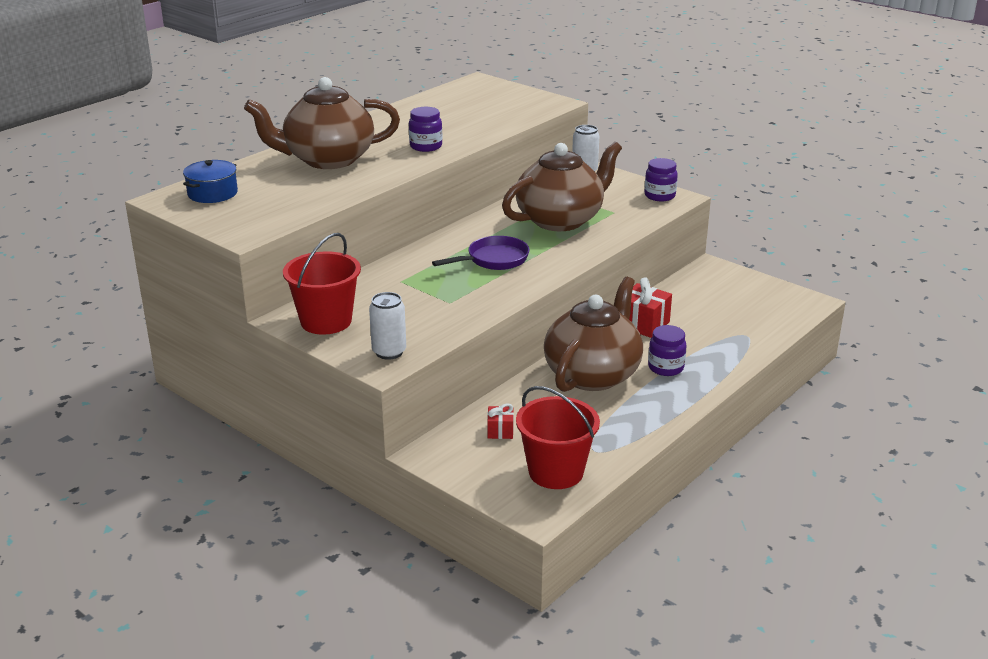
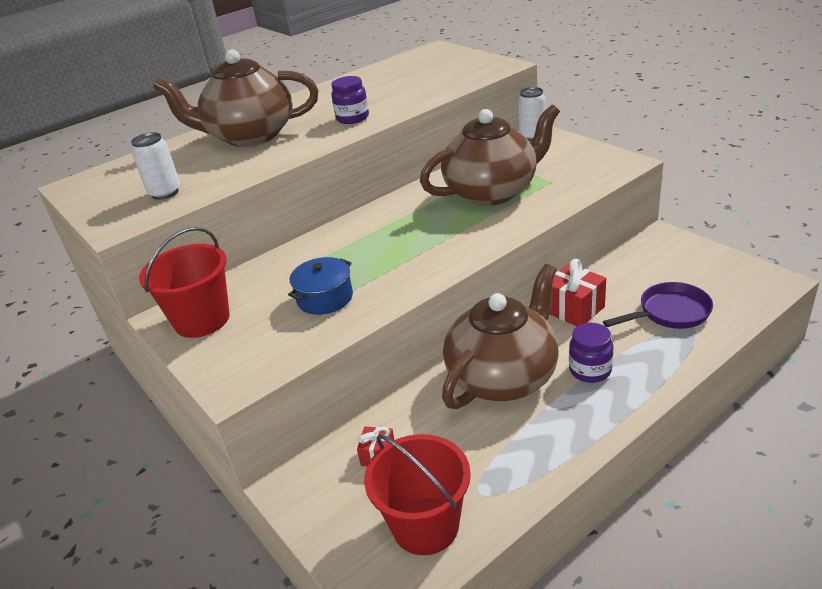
camera: 15 degrees right, 5 degrees up
blue pot [183,160,238,203] -> blue pot moved to [288,257,353,315]
white can [369,292,406,360] -> white can moved to [131,132,180,200]
purple pan [432,236,529,270] -> purple pan moved to [603,282,713,329]
purple jar [644,158,678,201] -> none

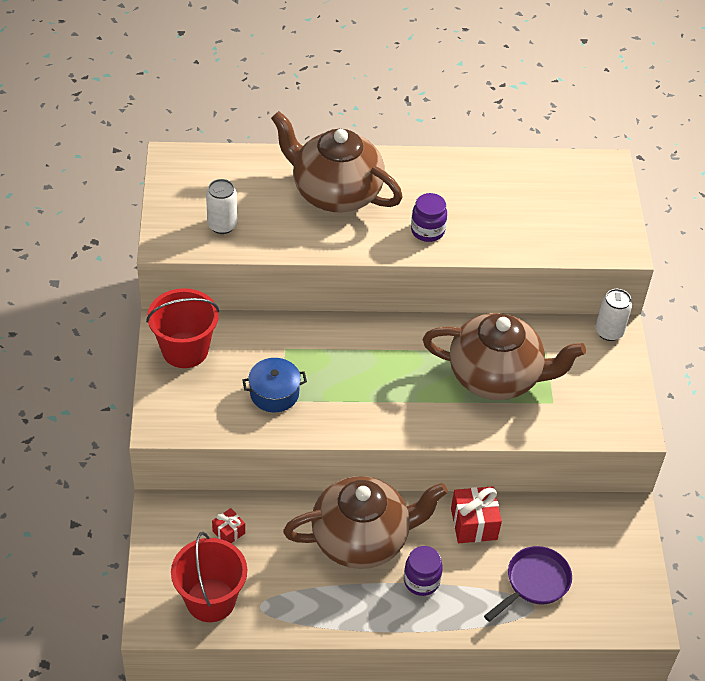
camera: 30 degrees right, 15 degrees up
purple pan [603,282,713,329] -> purple pan turned 60 degrees counterclockwise [484,546,572,622]

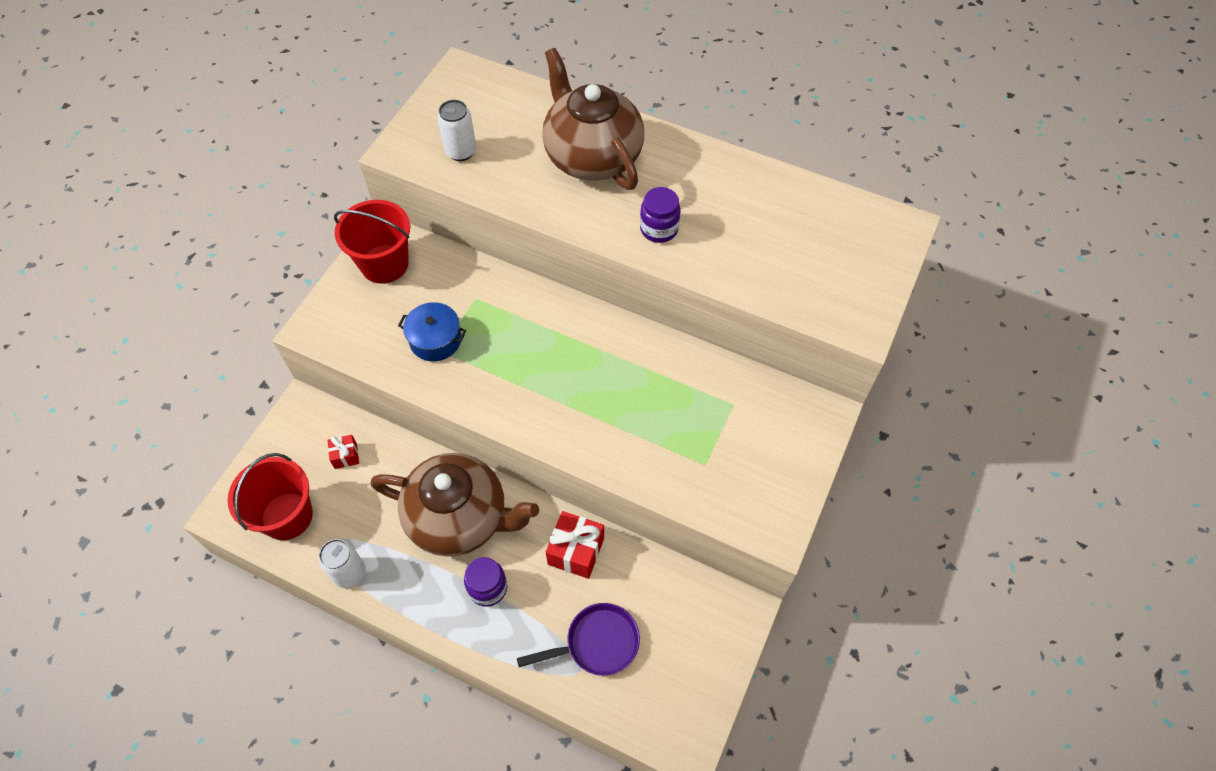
camera: 30 degrees right, 10 degrees up
brown teapot [423,313,586,400] -> none
white can [595,289,632,341] -> white can moved to [319,539,366,588]

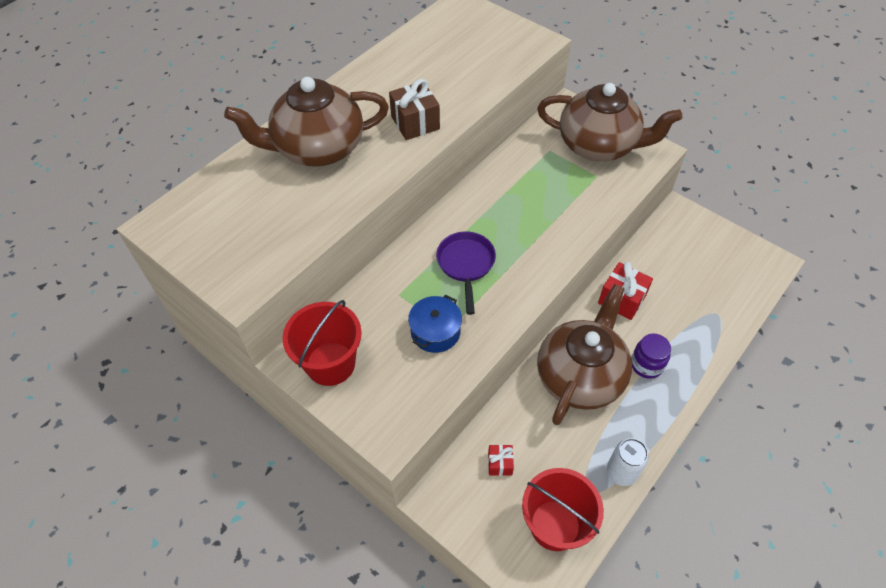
camera: 75 degrees left, 5 degrees down
white can [438,100,476,161] -> none
purple pan [517,603,640,676] -> purple pan moved to [436,231,496,315]
purple jar [640,187,681,243] -> brown gift [389,79,440,140]
none -> brown teapot [537,83,683,161]

